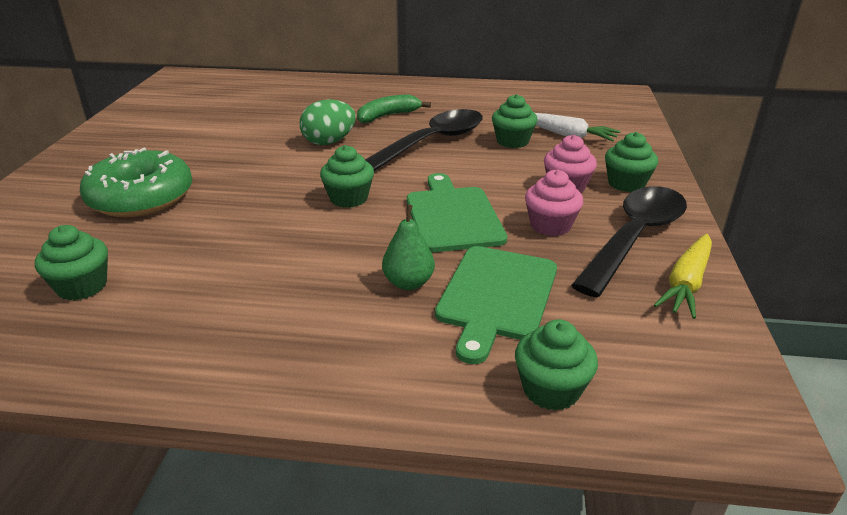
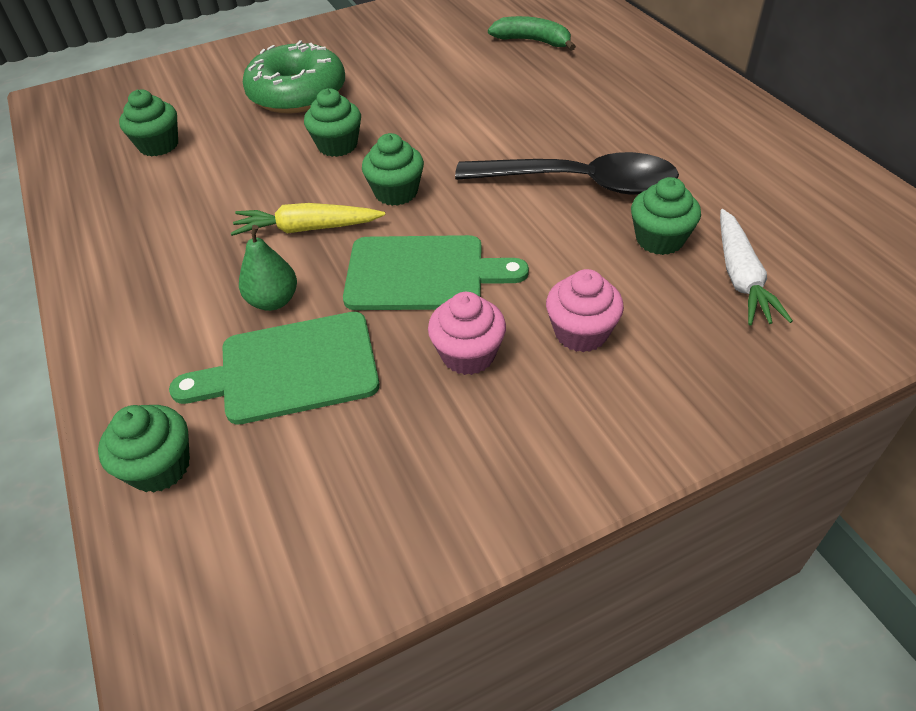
camera: 60 degrees right, 15 degrees up
green egg [300,99,356,145] -> none
green banana [357,95,431,123] -> green banana moved to [488,16,576,51]
green cutting board [407,173,507,252] -> green cutting board turned 45 degrees clockwise [343,235,529,310]
black spoon [571,186,687,297] -> none
green cupcake [605,132,658,192] -> green cupcake moved to [304,88,361,157]
yellow carrot [654,234,712,319] -> yellow carrot moved to [231,203,385,236]

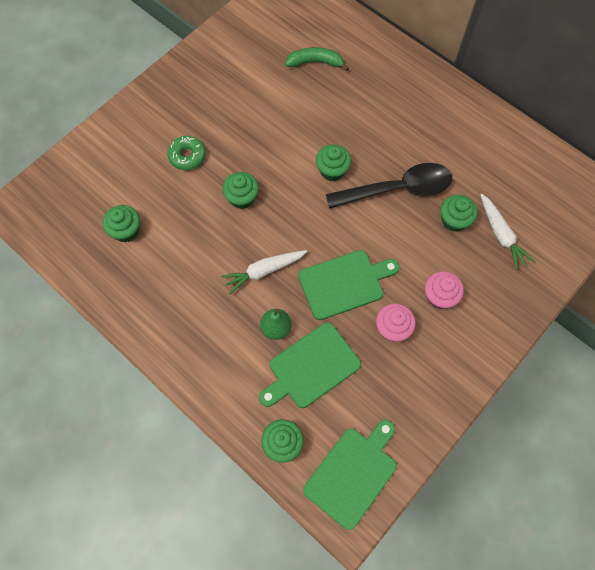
camera: 25 degrees left, 20 degrees up
yellow carrot [231,203,385,236] -> white carrot [221,250,307,295]
green donut [243,40,345,114] -> green donut [167,136,206,170], size x0.56
green cupcake [362,133,424,206] -> green cupcake moved to [316,145,351,181]
none -> green cutting board [303,420,397,530]

